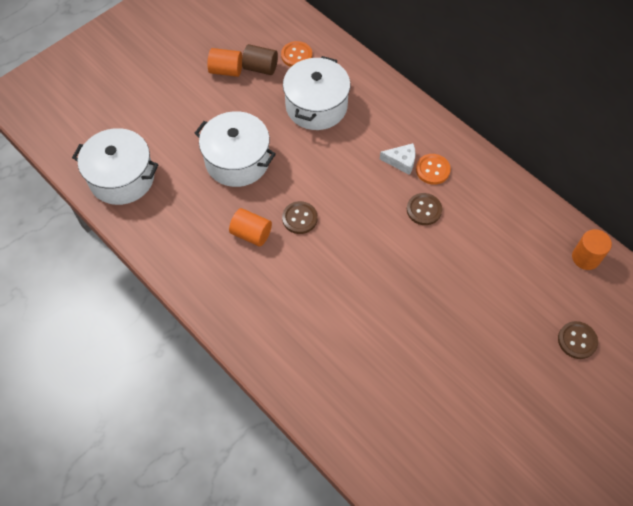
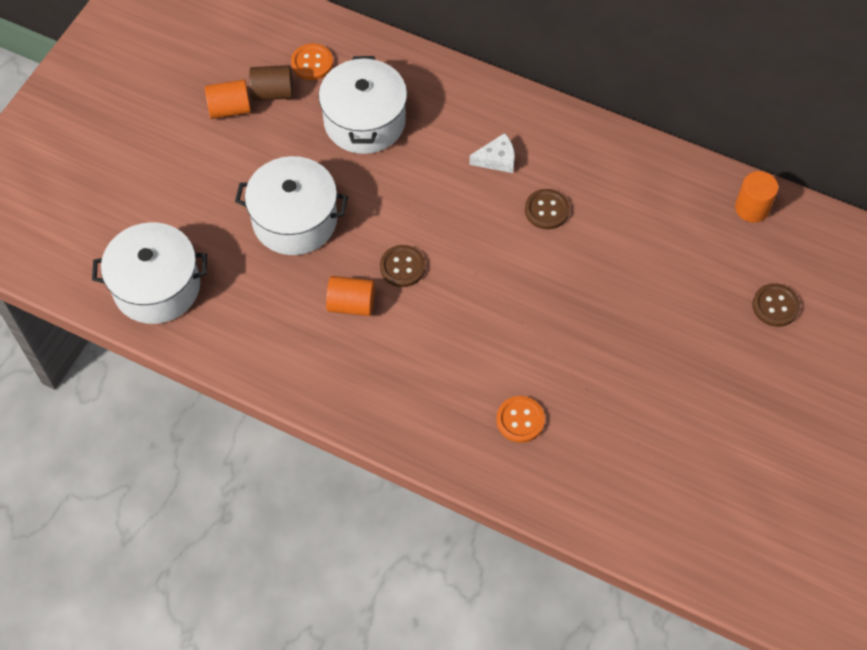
camera: 20 degrees left, 0 degrees up
orange button [416,154,451,185] -> orange button moved to [496,396,545,443]

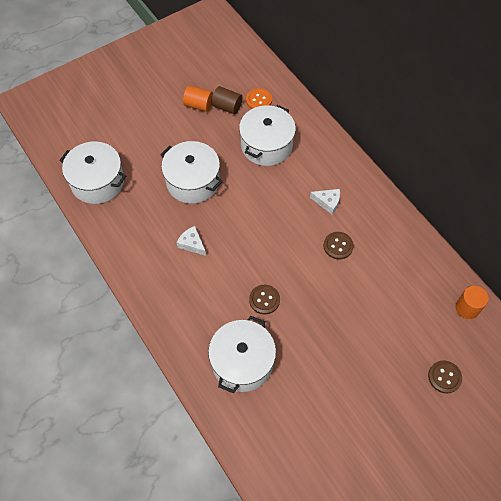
camera: 30 degrees right, 0 degrees up
orange cylinder [326,276,375,316] -> white cheese [176,226,206,256]
brown button [380,245,425,287] -> brown button moved to [249,285,280,314]
orange button [496,396,545,443] -> white pot [208,316,276,393]

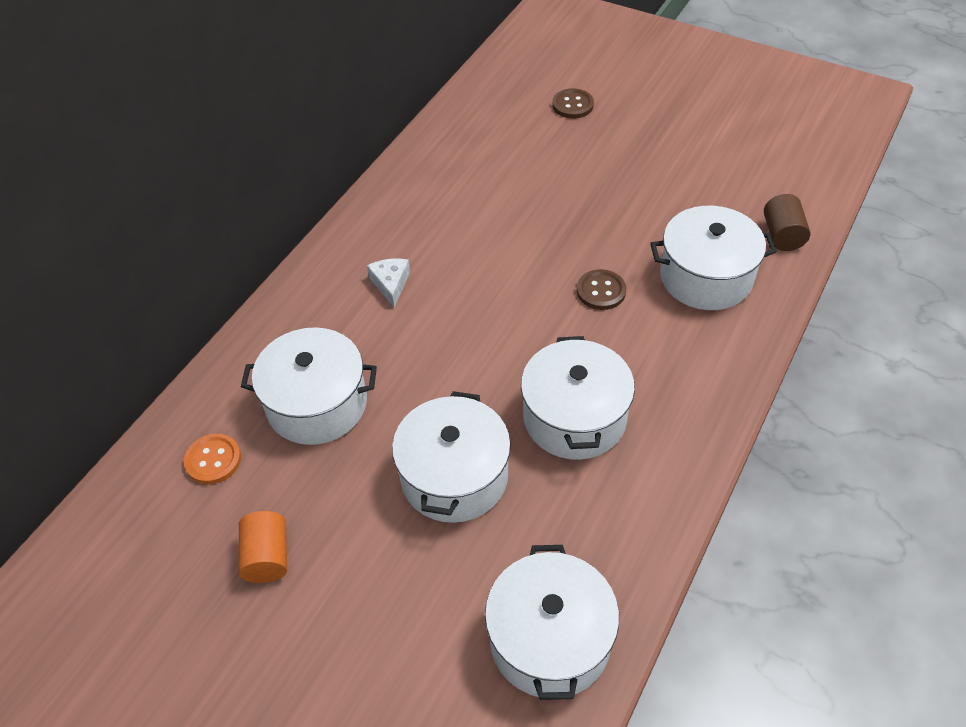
camera: 115 degrees left, 10 degrees down
white cheese [176,226,206,256] -> white pot [521,336,635,460]
brown cylinder [211,86,243,114] -> brown cylinder moved to [764,194,810,251]
brown button [323,232,354,260] -> none
orange cylinder [456,286,489,319] -> none

